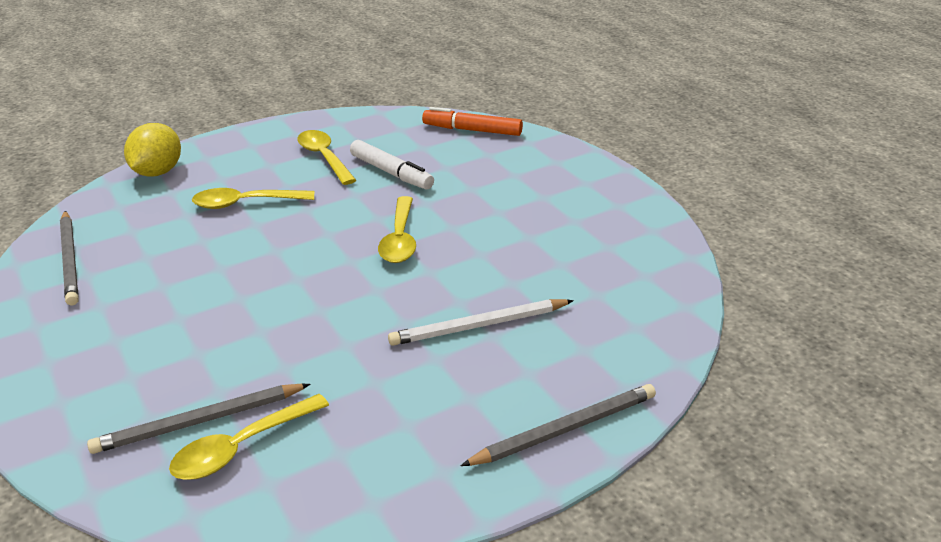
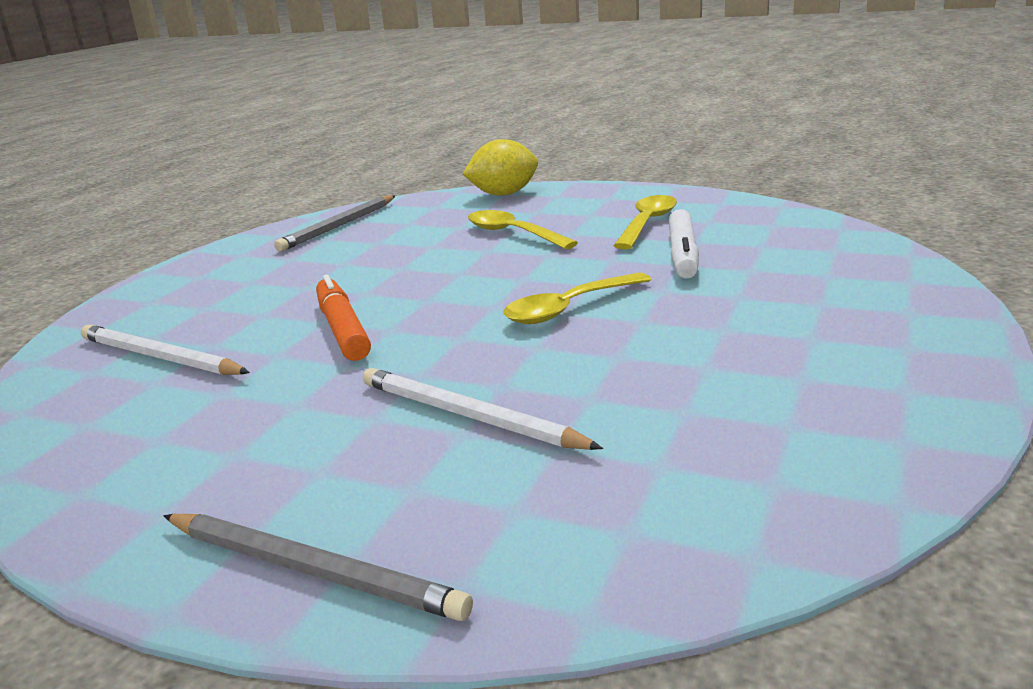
camera: 55 degrees right, 10 degrees down
grey pencil [87,384,311,454] -> white pencil [81,324,250,375]
yellow spoon [169,394,329,480] -> none
orange marker [422,107,523,136] -> orange marker moved to [316,275,371,361]

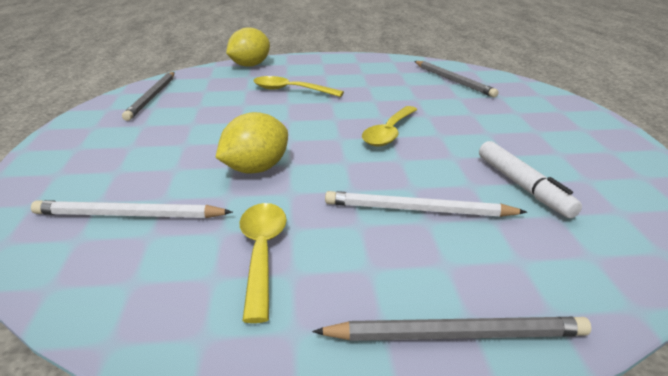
camera: 30 degrees left, 5 degrees up
orange marker [316,275,371,361] -> yellow lemon [215,112,288,173]
yellow spoon [613,195,677,249] -> yellow spoon moved to [240,203,287,323]
white marker [669,209,699,279] -> white marker moved to [479,141,582,218]
none -> grey pencil [414,61,499,97]

